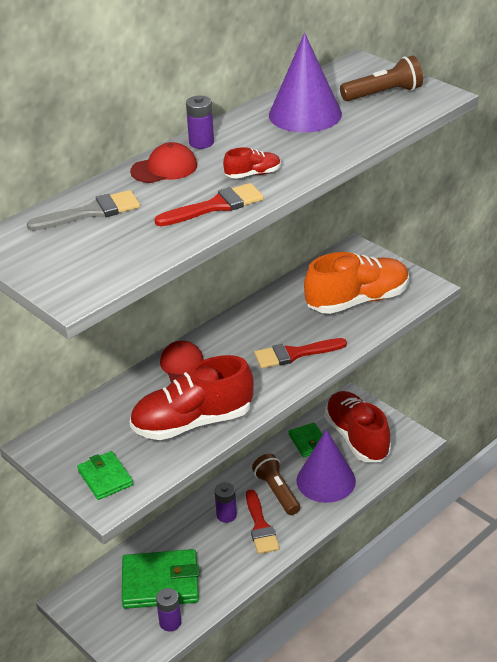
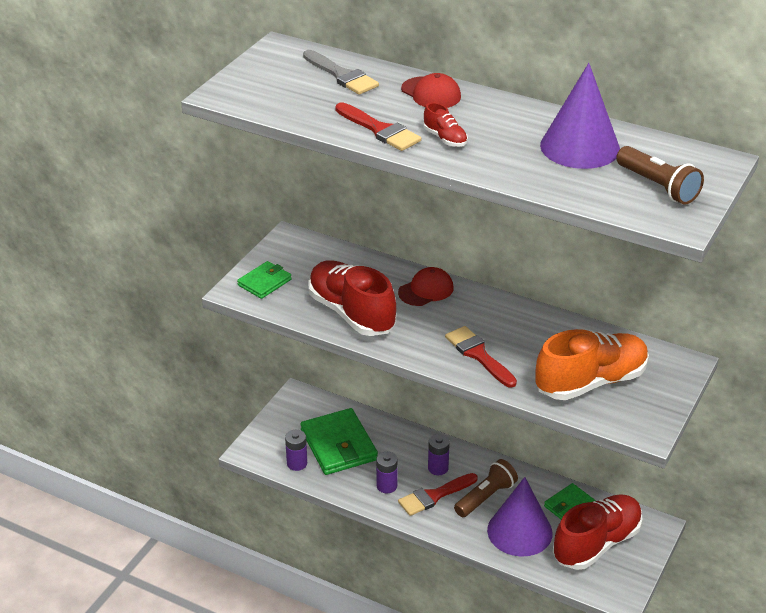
camera: 70 degrees right, 0 degrees up
purple battery [186,96,214,149] -> purple battery moved to [376,452,398,493]
orange shoe [304,252,409,314] -> orange shoe turned 75 degrees counterclockwise [535,329,649,400]

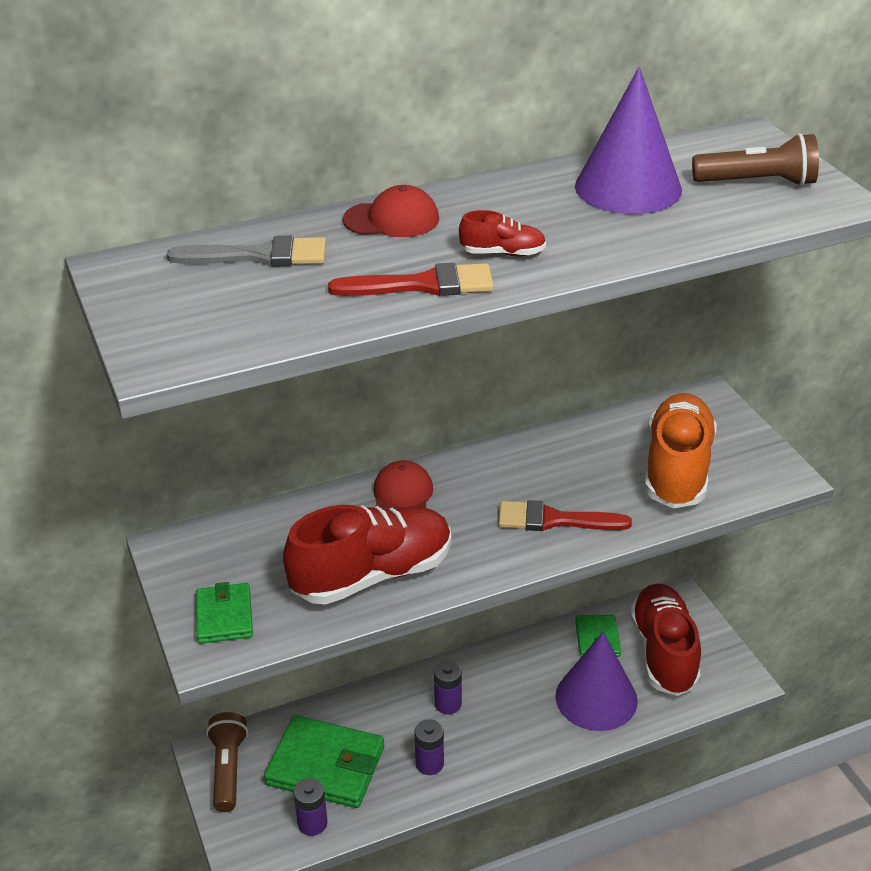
camera: 50 degrees left, 0 degrees up
red shoe [308,260,396,336] -> red shoe turned 150 degrees clockwise [283,505,451,605]
red brush [398,473,478,516] -> none
brown flashlight [454,459,518,517] -> brown flashlight moved to [206,712,248,812]

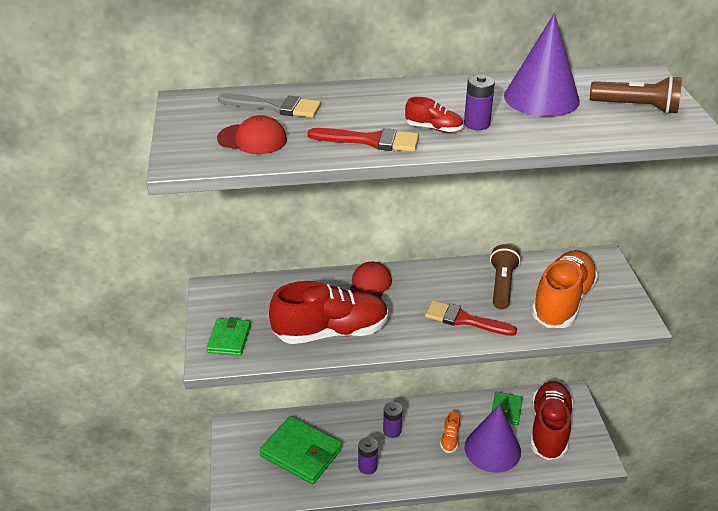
camera: 15 degrees right, 0 degrees up
brown flashlight [206,712,248,812] -> brown flashlight moved to [490,244,521,309]
purple battery [294,778,327,836] -> purple battery moved to [464,75,495,130]
red cap [343,185,439,237] -> red cap moved to [217,115,287,154]
none -> orange shoe [440,412,460,453]

